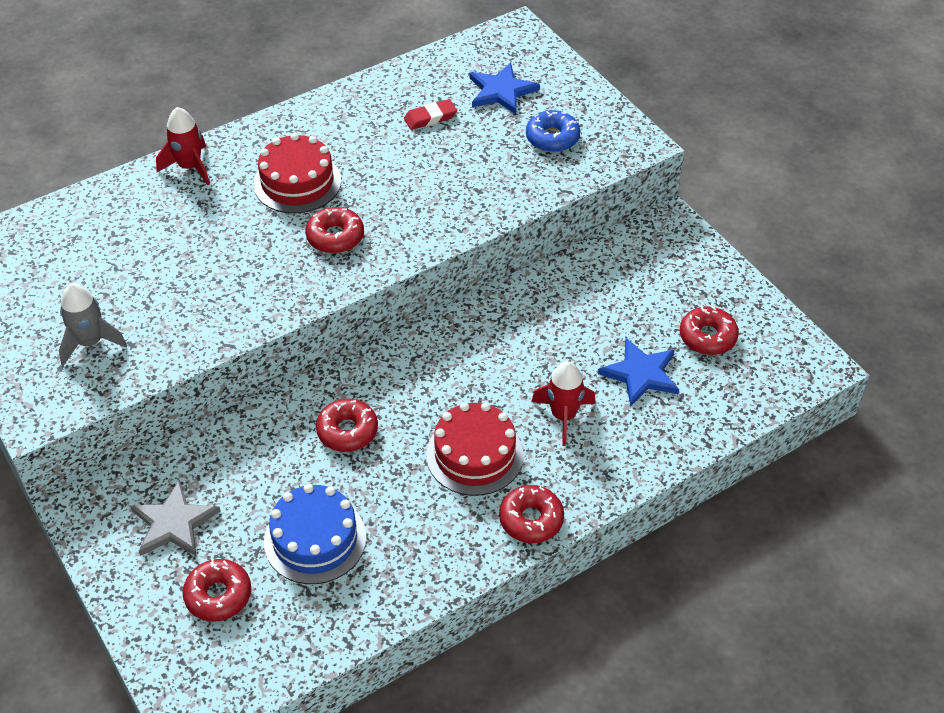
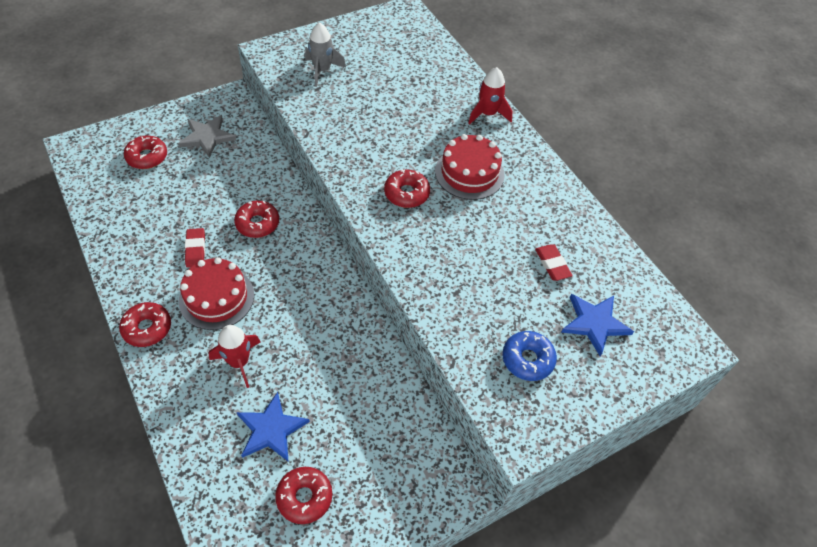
camera: 90 degrees right, 5 degrees up
blue cake [264,484,366,584] -> none
none -> red eraser [185,228,205,268]

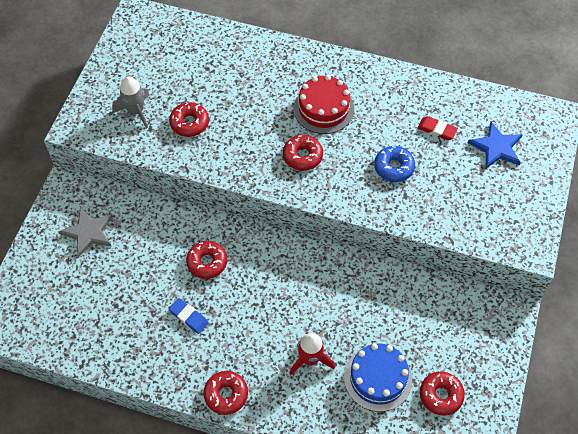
camera: 40 degrees left, 5 degrees up
red donut [124,135,167,169] -> red donut moved to [169,102,209,137]
red cake [179,257,254,330] -> none
red eraser [185,228,205,268] -> blue eraser [169,298,209,334]
blue star [237,392,310,462] -> blue cake [344,343,412,412]
red rocket [468,67,513,125] -> none
blue donut [502,331,557,381] -> blue donut moved to [374,146,415,182]

